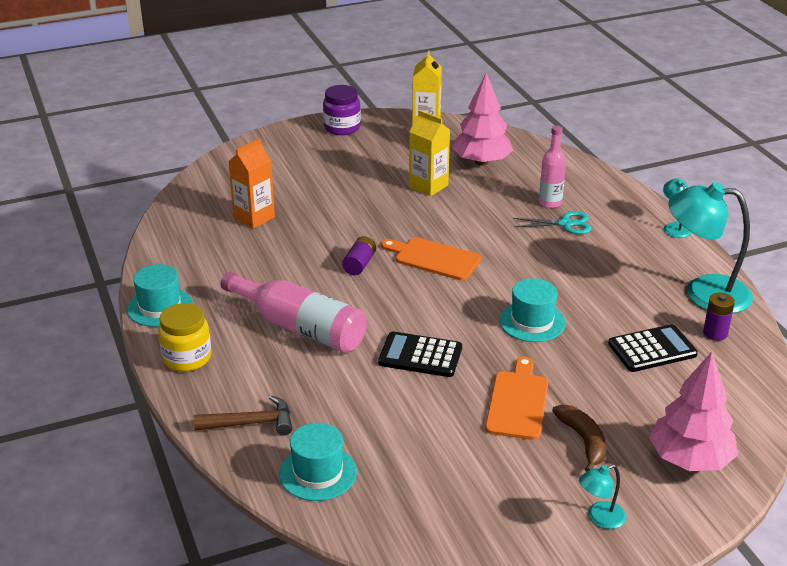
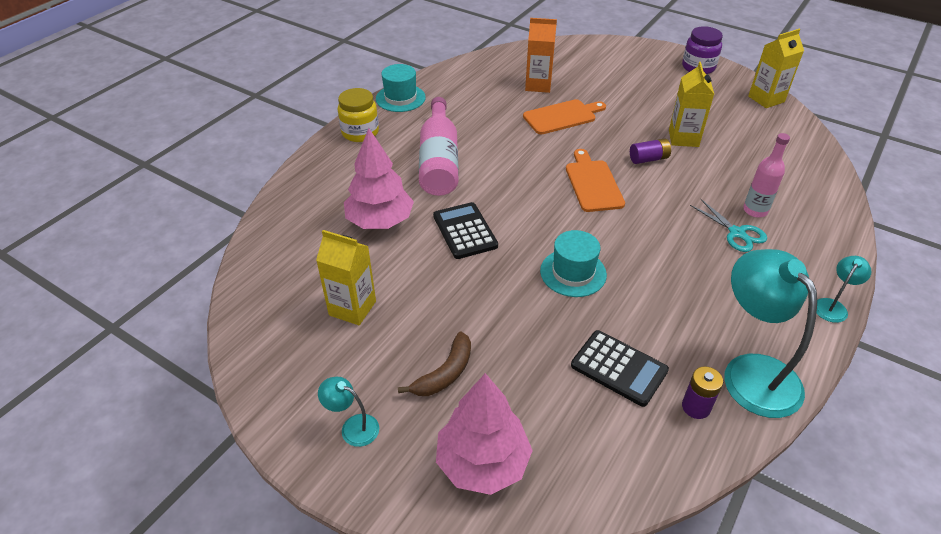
camera: 55 degrees right, 10 degrees up
brown hammer [194,395,292,435] -> none
turquoise hat [279,423,357,501] -> none
purple battery [342,236,376,275] -> purple battery moved to [630,138,671,164]
pink tree [452,73,513,166] -> pink tree moved to [344,128,414,229]
orange cutting board [485,357,548,440] -> orange cutting board moved to [523,99,606,135]
none -> yellow carton [316,230,376,325]

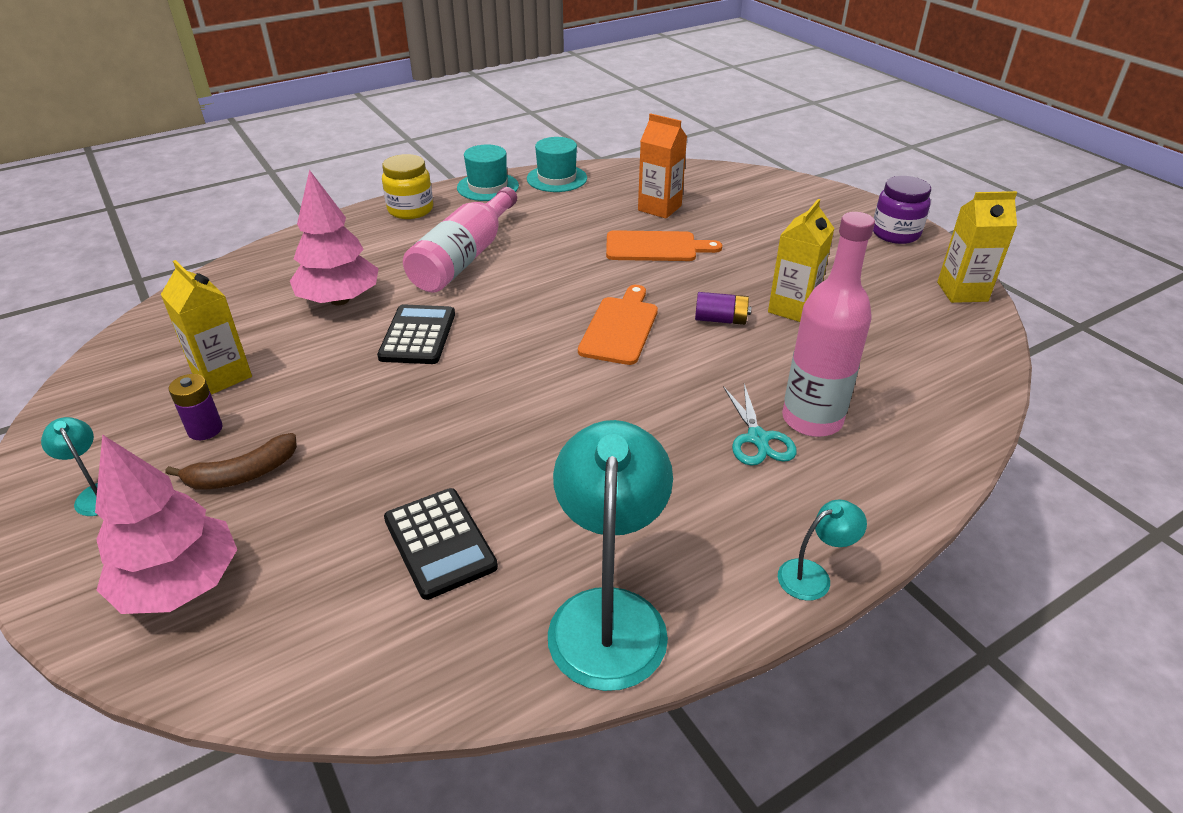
camera: 25 degrees right, 5 degrees down
turquoise hat [540,230,607,297] -> turquoise hat moved to [527,137,587,192]
purple battery [682,366,723,419] -> purple battery moved to [169,374,223,440]
pink bottle [743,133,790,218] -> pink bottle [782,212,875,437], size x1.64

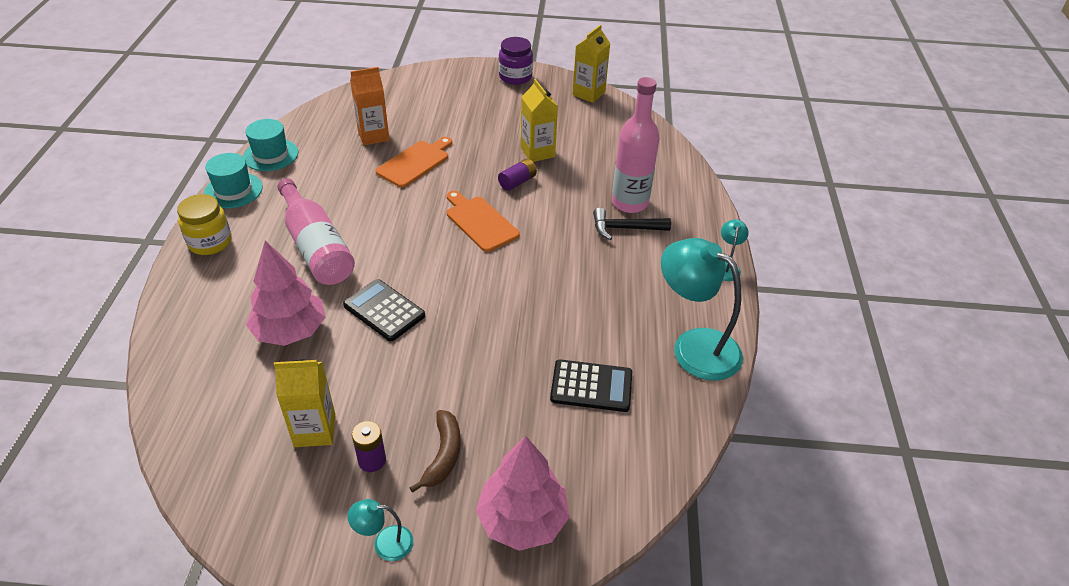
camera: 55 degrees left, 5 degrees up
turquoise scissors [723,384,797,466] -> black hammer [593,208,671,240]

